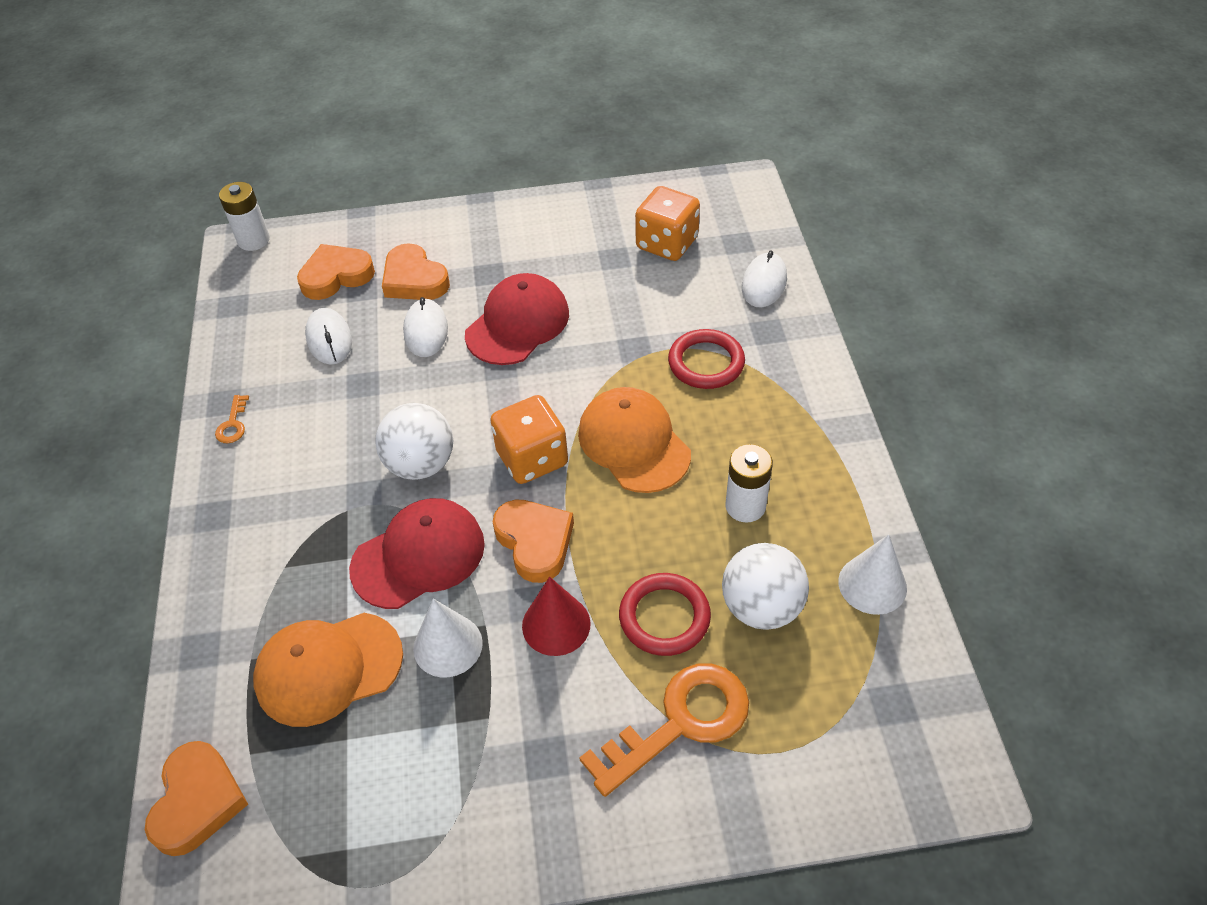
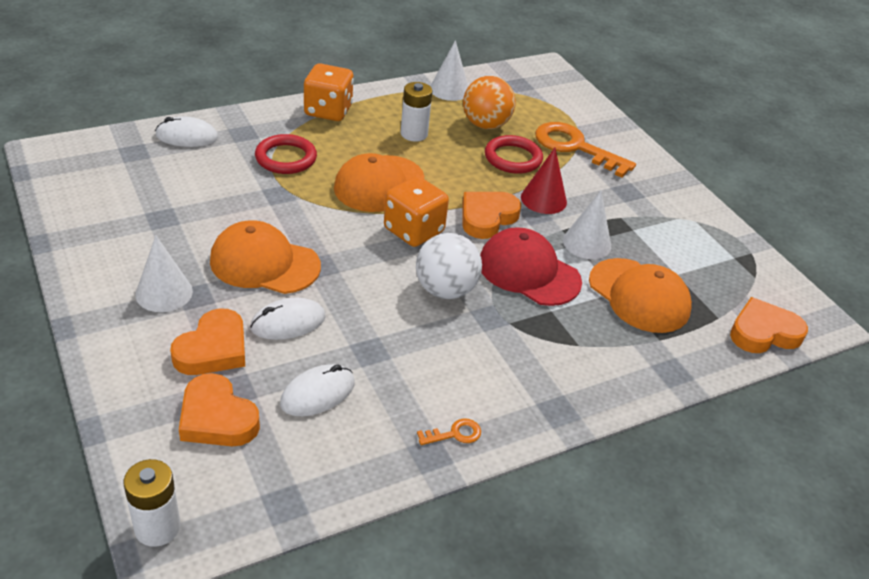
camera: 115 degrees left, 10 degrees down
red cap [465,273,569,365] -> orange cap [210,220,321,294]
orange dice [635,186,700,261] -> orange dice moved to [304,63,354,121]
white ball [722,543,809,630] -> orange ball [463,76,516,129]
none -> white cone [135,236,193,312]

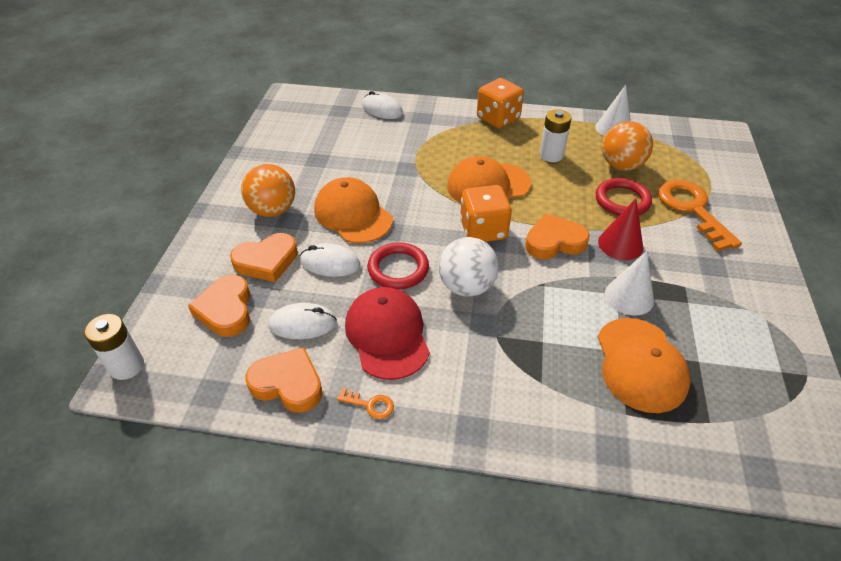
camera: 40 degrees right, 5 degrees up
white cone [135,236,193,312] -> orange ball [241,164,295,217]
red ring [255,134,317,174] -> red ring moved to [367,242,429,290]
red cap [480,227,582,306] -> red cap moved to [345,287,430,380]
orange heart [730,297,808,353] -> orange heart moved to [246,347,322,413]

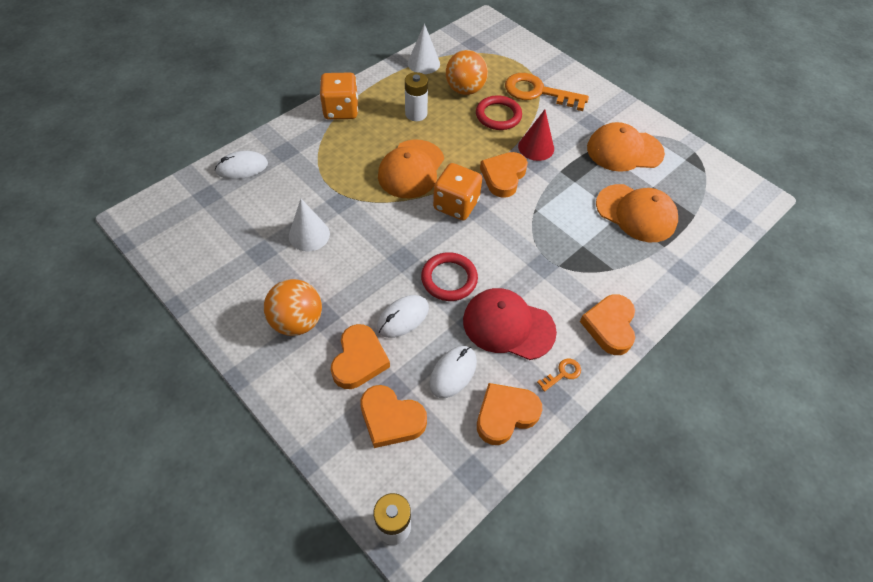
camera: 55 degrees left, 10 degrees up
orange cap [314,177,393,243] -> orange cap moved to [587,122,665,172]
white ball [439,237,499,297] -> none
white cone [605,251,654,316] -> white cone moved to [289,199,330,252]
none -> orange heart [580,294,635,355]

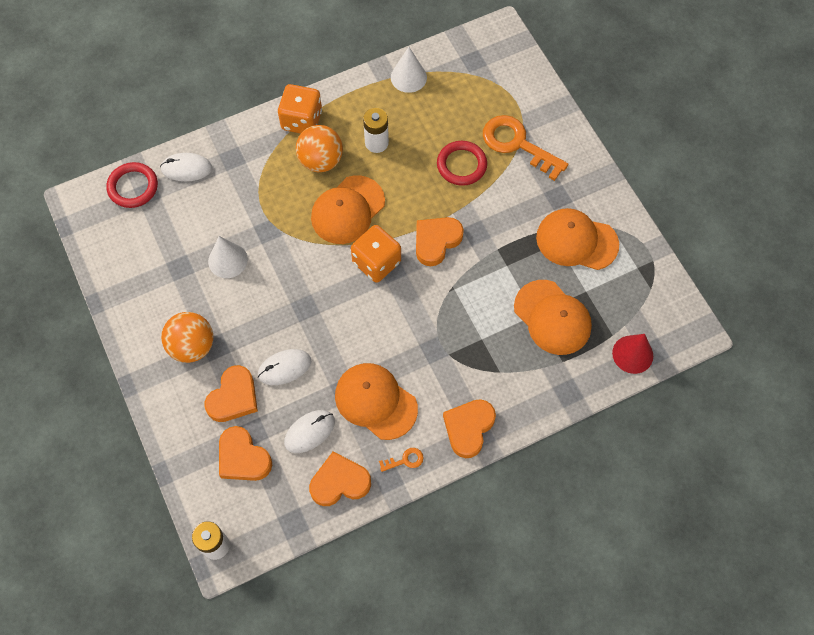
camera: 20 degrees right, 10 degrees up
red ring [421,252,478,301] -> red ring moved to [107,162,158,208]
orange ball [446,50,488,95] -> orange ball moved to [296,125,343,173]
red cap [463,288,557,360] -> orange cap [335,363,418,440]
red cone [518,110,554,161] -> red cone moved to [612,334,653,374]

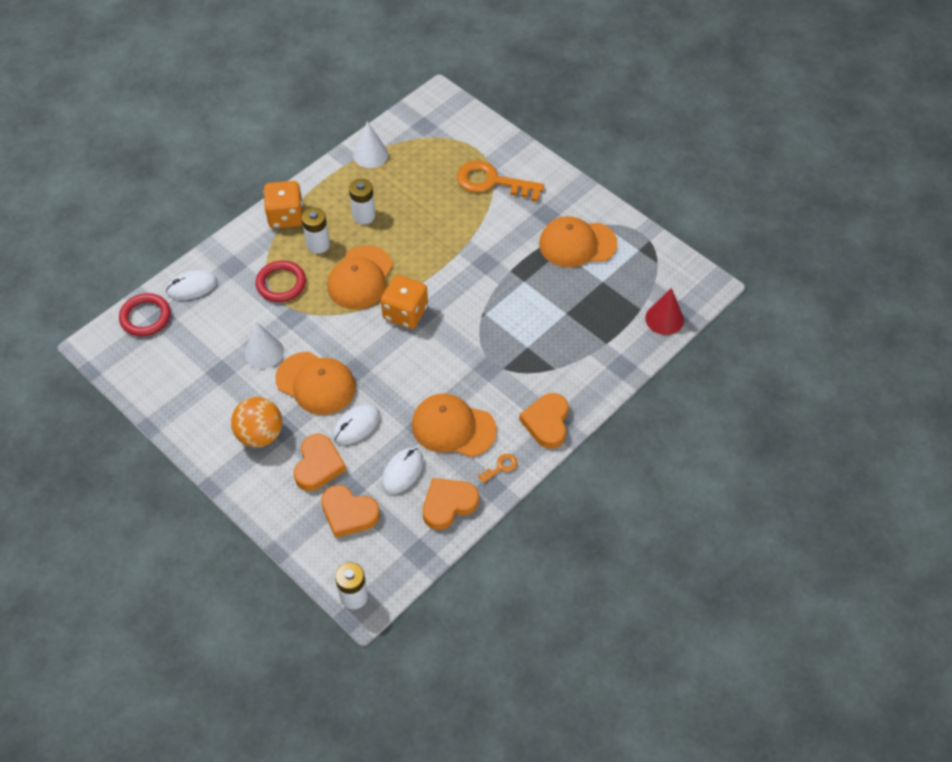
camera: 20 degrees left, 10 degrees down
orange ball [296,125,343,173] -> white battery [302,208,330,254]
orange heart [416,217,464,266] -> none
red ring [437,141,487,186] -> red ring moved to [256,260,306,302]
orange cap [514,280,592,355] -> orange cap moved to [275,352,356,415]

